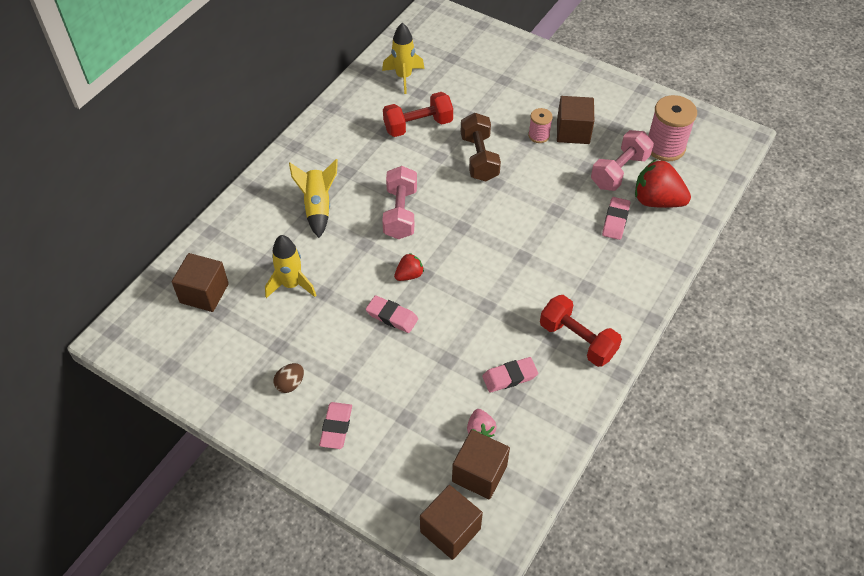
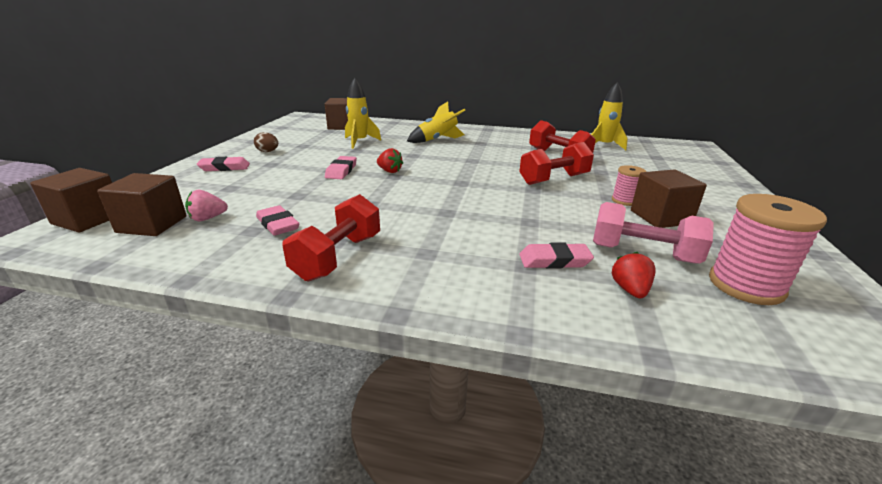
camera: 70 degrees right, 25 degrees down
pink dumbbell [382,166,417,239] -> none
brown dumbbell [461,113,501,182] -> red dumbbell [519,142,594,185]
red strawberry [635,159,691,208] -> red strawberry [612,252,656,298], size x0.52

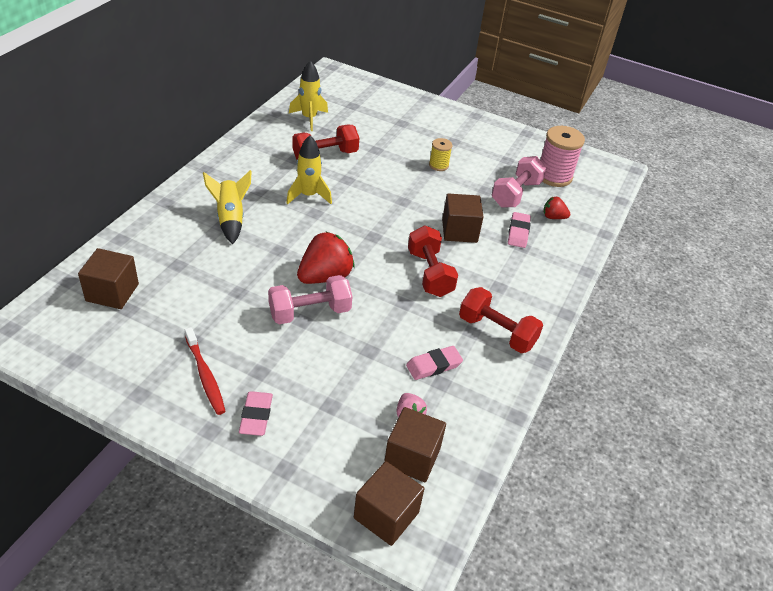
camera: 80 degrees left, 15 degrees up
brown egg [254,132,278,152] -> red toothbrush [185,327,226,415]
pink eraser [325,156,357,179] -> pink dumbbell [268,275,353,324]
yellow rocket [345,78,381,149] -> yellow rocket moved to [286,135,332,204]
red strawberry [377,148,403,173] -> red strawberry [297,231,355,284], size x1.92
red dumbbell [519,142,594,185] -> red dumbbell moved to [408,225,458,297]
pink spool [612,165,646,206] -> yellow spool [429,138,452,171]
brown cube [631,169,707,228] -> brown cube moved to [442,193,484,243]

